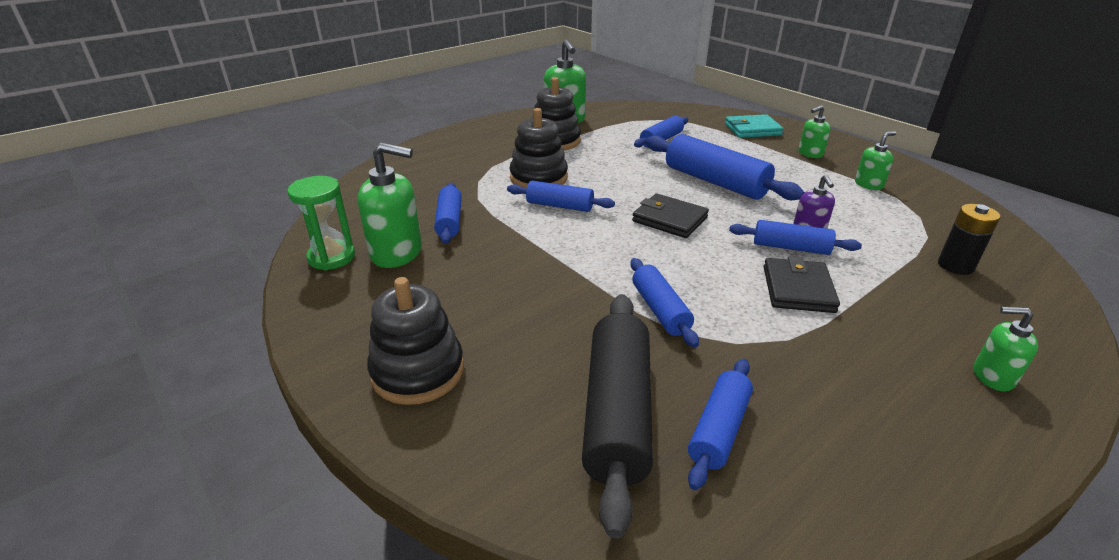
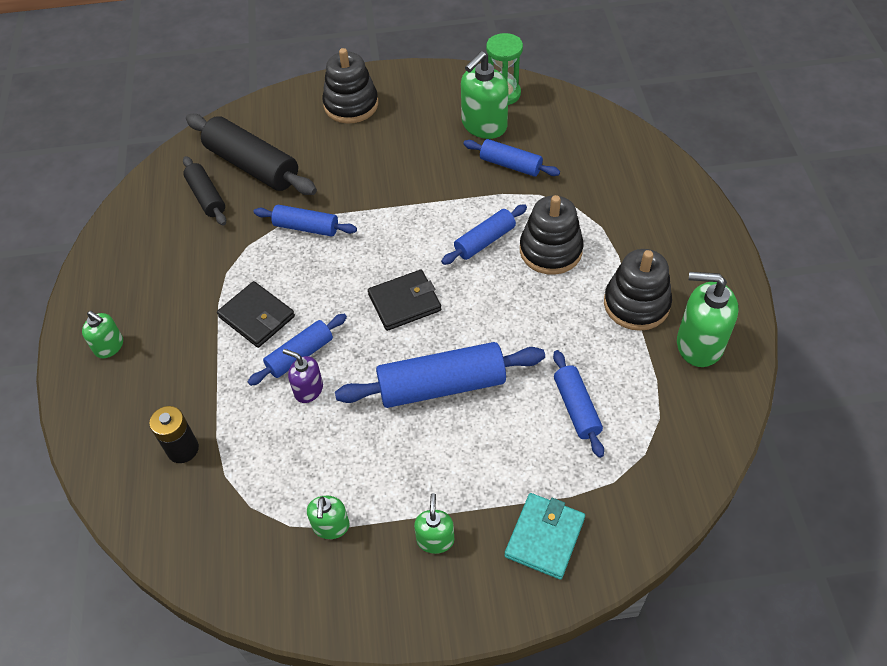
camera: 125 degrees right, 20 degrees up
blue rolling pin [688,359,753,490] -> black rolling pin [183,156,226,226]
green soap dispenser [974,307,1038,392] -> green soap dispenser turned 75 degrees clockwise [82,311,123,358]

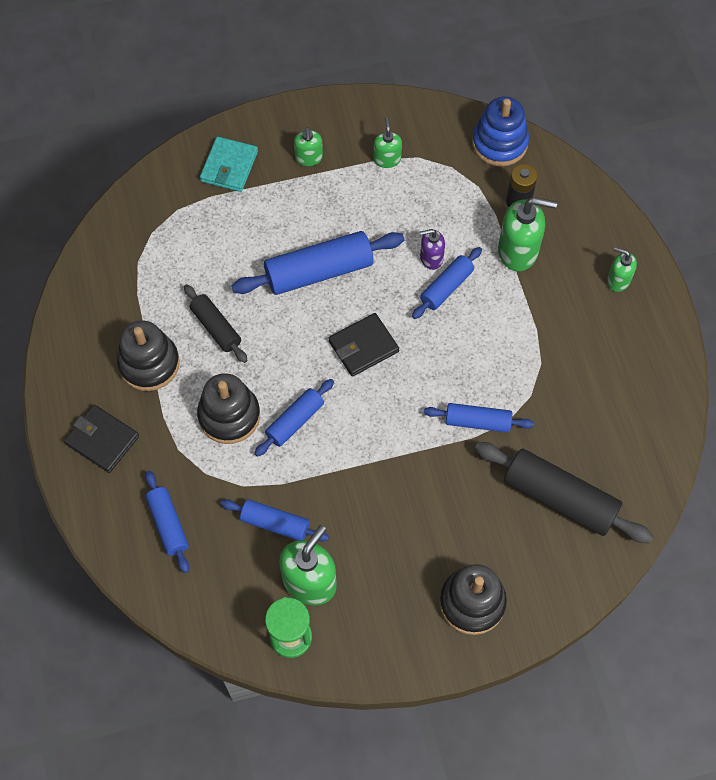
camera: 170 degrees right, 10 degrees up
black rolling pin [183,156,226,226] -> black rolling pin moved to [184,284,248,363]
black wallet [217,281,295,348] -> black wallet moved to [64,404,139,473]
purple soap dispenser [283,349,323,403] -> purple soap dispenser turned 150 degrees clockwise [419,229,445,270]
blue rolling pin [553,350,604,458] -> blue rolling pin moved to [145,471,189,573]
green soap dispenser [677,272,738,367] -> green soap dispenser moved to [498,197,557,271]
none -> blue stacking toy [472,97,529,166]

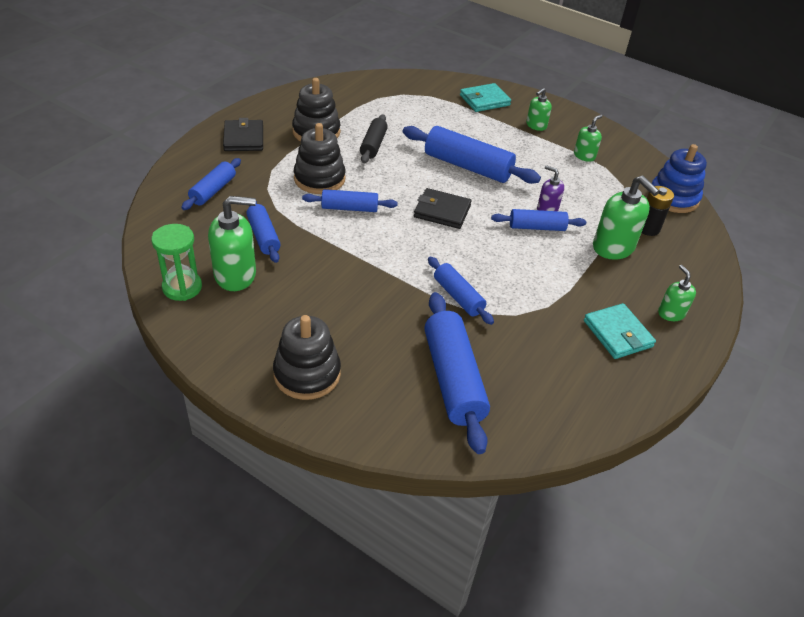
camera: 45 degrees right, 20 degrees down
black rolling pin [475,442,653,544] -> blue rolling pin [424,292,490,454]
none -> turquoise wallet [584,303,656,359]

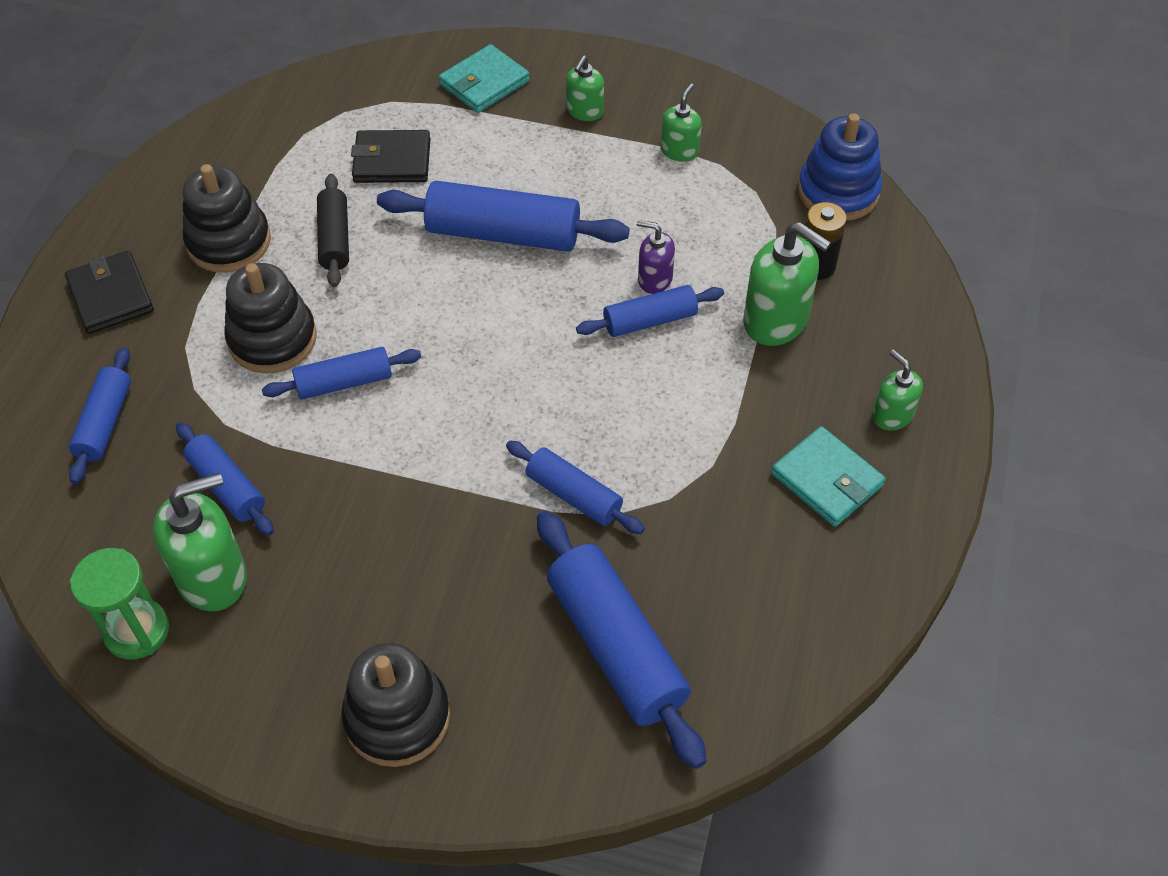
camera: 15 degrees left, 10 degrees up
black wallet [414,188,472,229] -> black wallet moved to [351,130,431,183]

